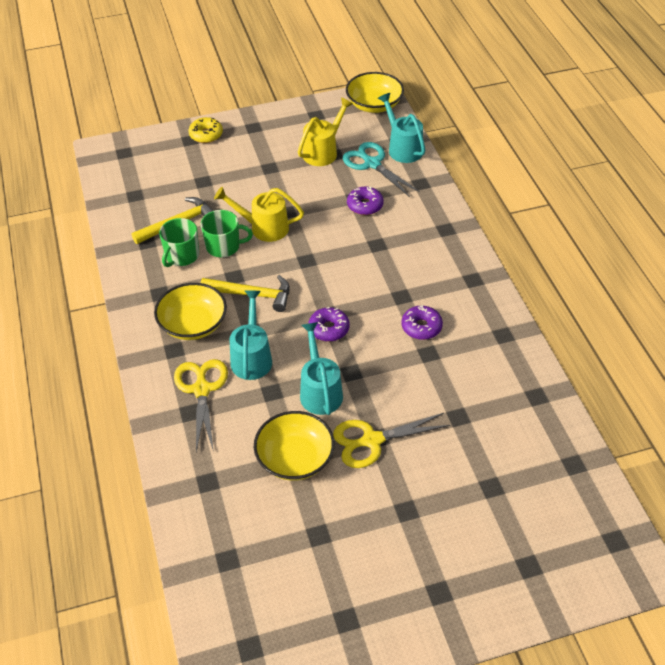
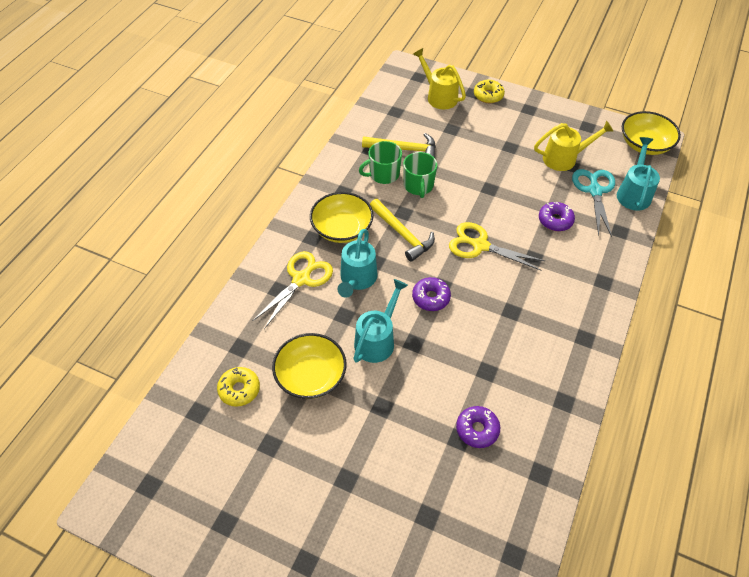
camera: 40 degrees right, 5 degrees up
green mug [201,210,253,257] -> green mug turned 45 degrees clockwise [403,152,437,198]
yellow watering can [214,187,304,242] -> yellow watering can moved to [413,48,466,109]
turquoise watering can [230,291,272,380] -> turquoise watering can turned 150 degrees clockwise [338,229,378,298]
yellow scissors [333,413,450,468] -> yellow scissors moved to [449,222,545,271]
purple donut [401,305,443,340] -> purple donut moved to [456,406,500,448]
none -> yellow donut [217,367,260,407]

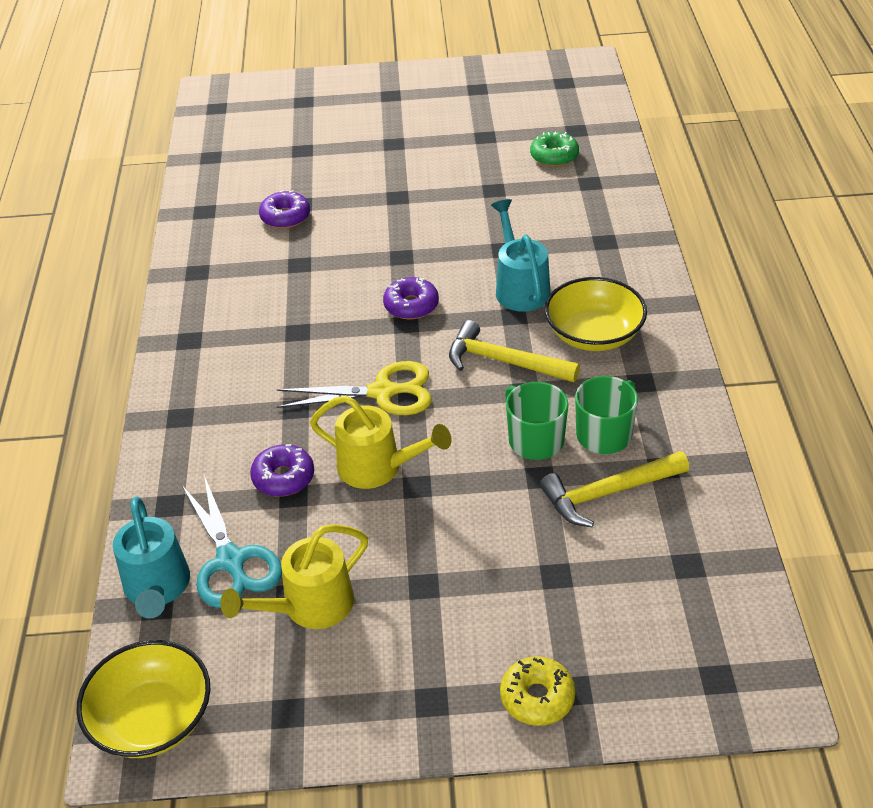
camera: 155 degrees right, 10 degrees down
yellow donut [217,367,260,407] -> green donut [530,132,579,167]
yellow scissors [252,251,333,329] -> none
yellow bowl [272,333,347,399] -> none
turquoise watering can [353,279,408,363] -> none
yellow watering can [413,48,466,109] -> yellow watering can moved to [310,395,452,489]

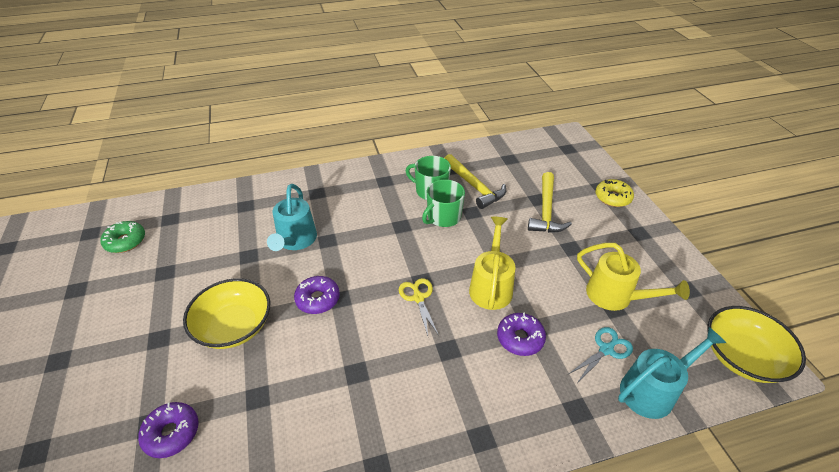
camera: 105 degrees left, 0 degrees up
turquoise scissors [182,475,282,608] -> turquoise scissors [569,327,633,383], size x0.62
yellow scissors [277,361,432,415] -> yellow scissors [399,278,438,336], size x0.62
yellow hammer [449,320,580,382] -> yellow hammer moved to [528,172,572,233]
turquoise watering can [491,199,550,312] -> turquoise watering can turned 60 degrees counterclockwise [267,184,317,251]
yellow bowl [544,277,647,351] -> yellow bowl moved to [183,278,270,349]

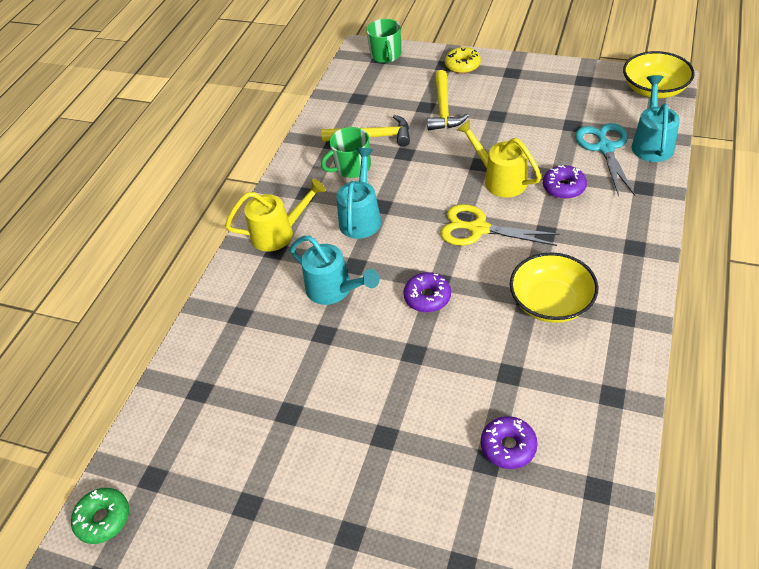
camera: 50 degrees left, 5 degrees up
green donut [100,221,145,253] -> green donut moved to [71,488,129,544]
yellow bowl [183,278,270,349] -> yellow bowl moved to [510,252,598,323]
yellow scissors [399,278,438,336] -> yellow scissors [440,204,560,246], size x1.61
green mug [422,180,465,227] -> green mug moved to [366,19,401,63]
yellow hammer [528,172,572,233] -> yellow hammer turned 45 degrees clockwise [427,70,469,130]
turquoise scissors [569,327,633,383] -> turquoise scissors [575,123,635,196], size x1.61
yellow watering can [577,243,690,311] -> yellow watering can moved to [225,179,326,252]
none -> turquoise watering can [336,148,381,239]

